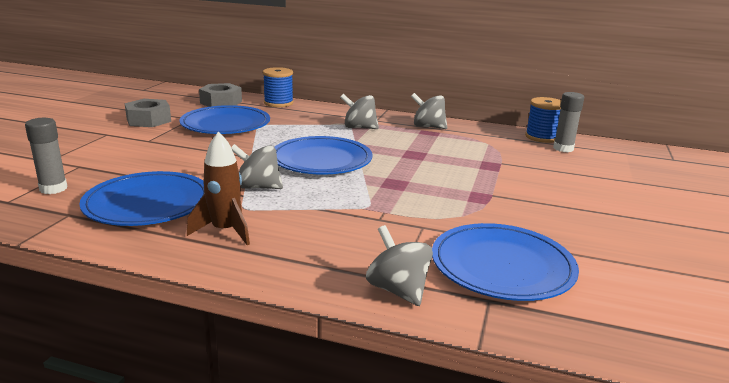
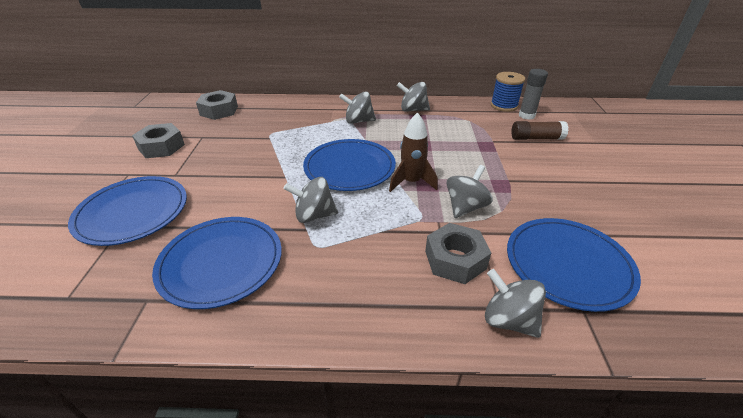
camera: 15 degrees left, 15 degrees up
grey glue stick [25,118,67,194] -> none
blue plate [179,105,270,134] -> blue plate moved to [68,176,187,246]
brown rocket [187,132,250,245] -> brown rocket moved to [389,112,438,192]
blue spool [263,67,294,107] -> none
none -> grey nut [425,223,491,284]
none -> grey spinning top [446,165,493,218]
none -> brown glue stick [512,121,568,140]

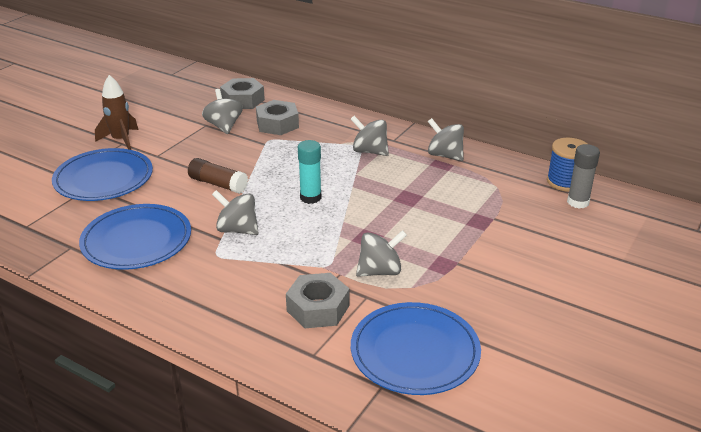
camera: 30 degrees right, 5 degrees down
grey nut [132,123,185,158] -> grey nut moved to [256,100,299,135]
blue plate [303,139,396,191] -> turquoise glue stick [298,140,321,204]
brown rocket [389,112,438,192] -> brown rocket moved to [95,75,138,150]
grey spinning top [485,269,546,338] -> grey spinning top moved to [202,89,243,134]
brown glue stick [512,121,568,140] -> brown glue stick moved to [188,158,248,194]

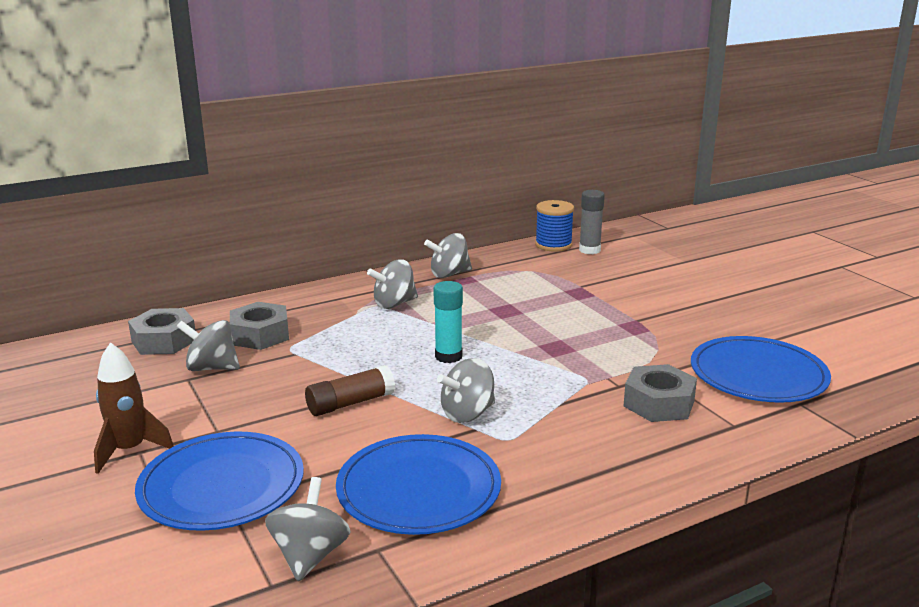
camera: 60 degrees left, 10 degrees down
grey spinning top [356,230,407,277] -> grey spinning top moved to [265,477,350,581]

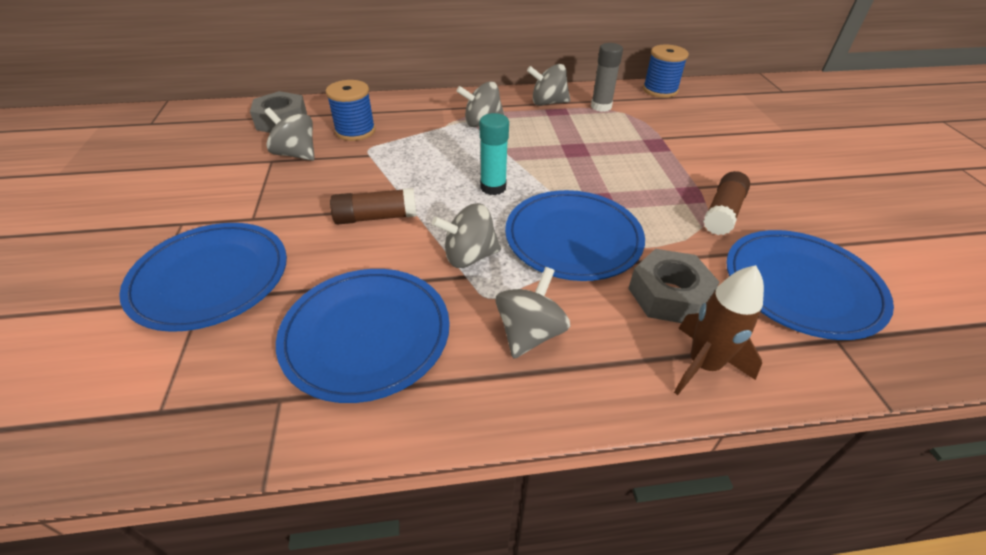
camera: 20 degrees right, 20 degrees up
brown rocket [94,342,174,474] -> brown rocket moved to [674,265,764,395]
grey nut [230,302,289,350] -> blue spool [326,80,376,141]
grey spinning top [265,477,350,581] -> grey spinning top moved to [495,267,570,359]
grey glue stick [579,190,605,254] -> grey glue stick moved to [591,43,623,112]
none -> blue plate [505,190,645,281]
none -> brown glue stick [703,171,750,235]

